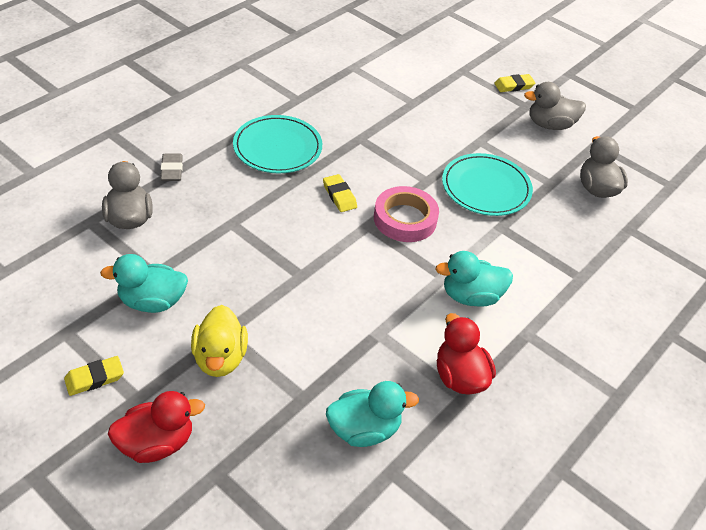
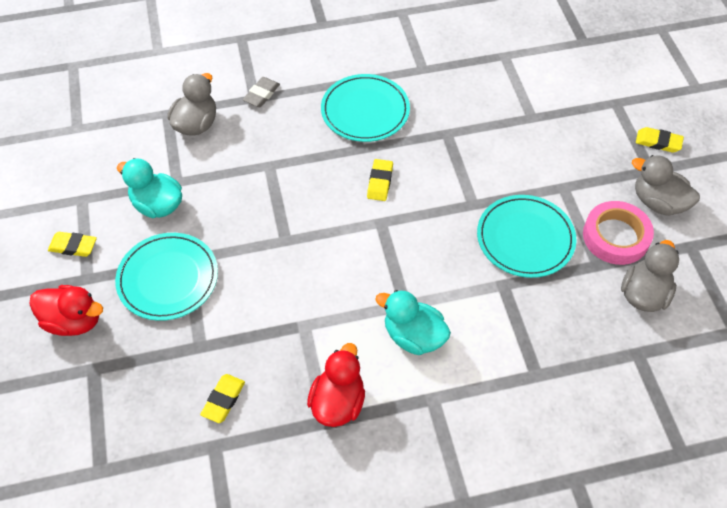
camera: 40 degrees right, 10 degrees up
yellow duck [191,305,248,377] -> turquoise plate [115,233,218,321]
turquoise duck [326,381,419,447] -> yellow eraser [200,374,245,423]
pink tape [374,186,439,242] -> pink tape moved to [583,201,654,265]

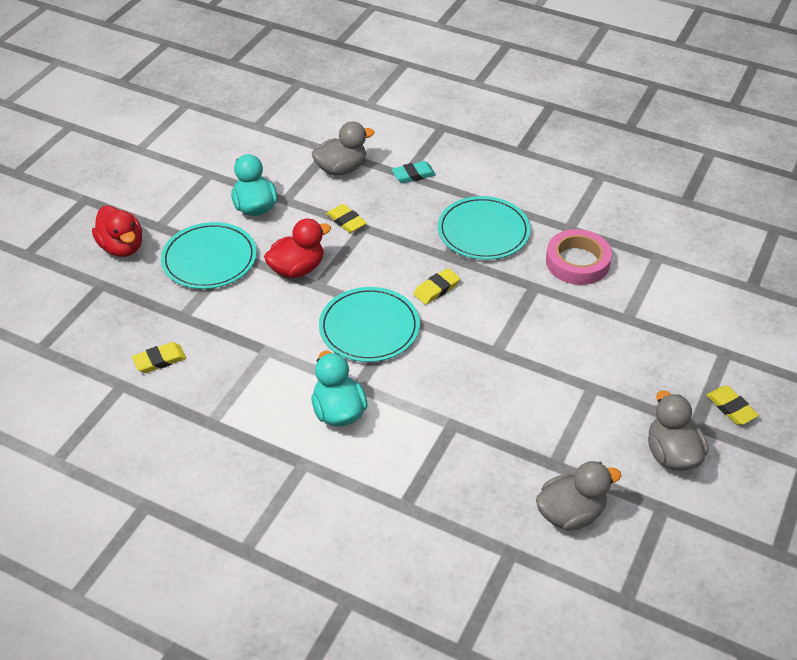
camera: 40 degrees right, 10 degrees down
yellow eraser [48,232,97,257] -> yellow eraser moved to [326,204,367,233]
grey eraser [243,77,280,107] -> turquoise eraser [392,161,436,183]
red duck [307,343,365,427] -> red duck moved to [264,219,331,278]
turquoise plate [477,195,576,278] -> turquoise plate moved to [319,287,420,362]
pink tape [583,201,654,265] -> pink tape moved to [546,229,612,285]

